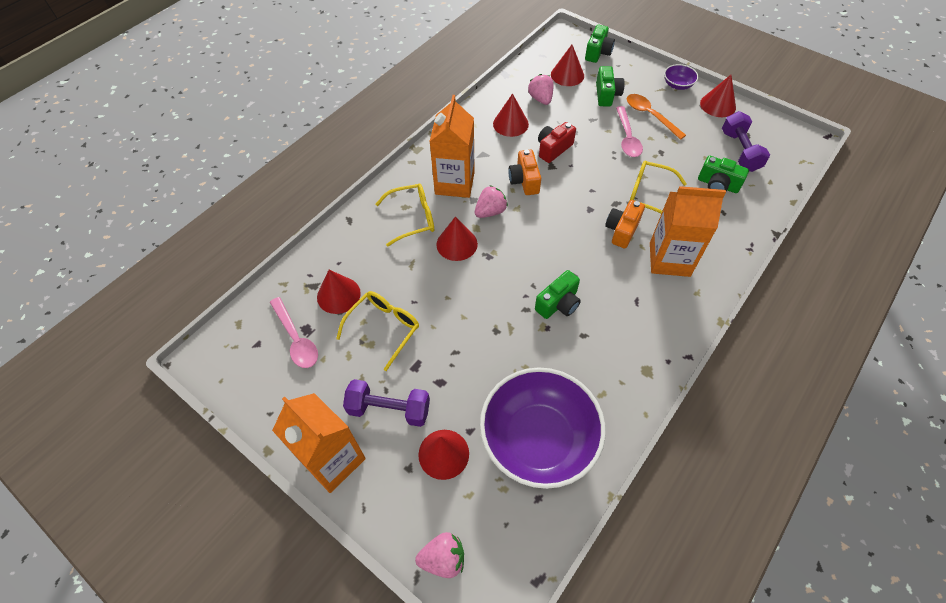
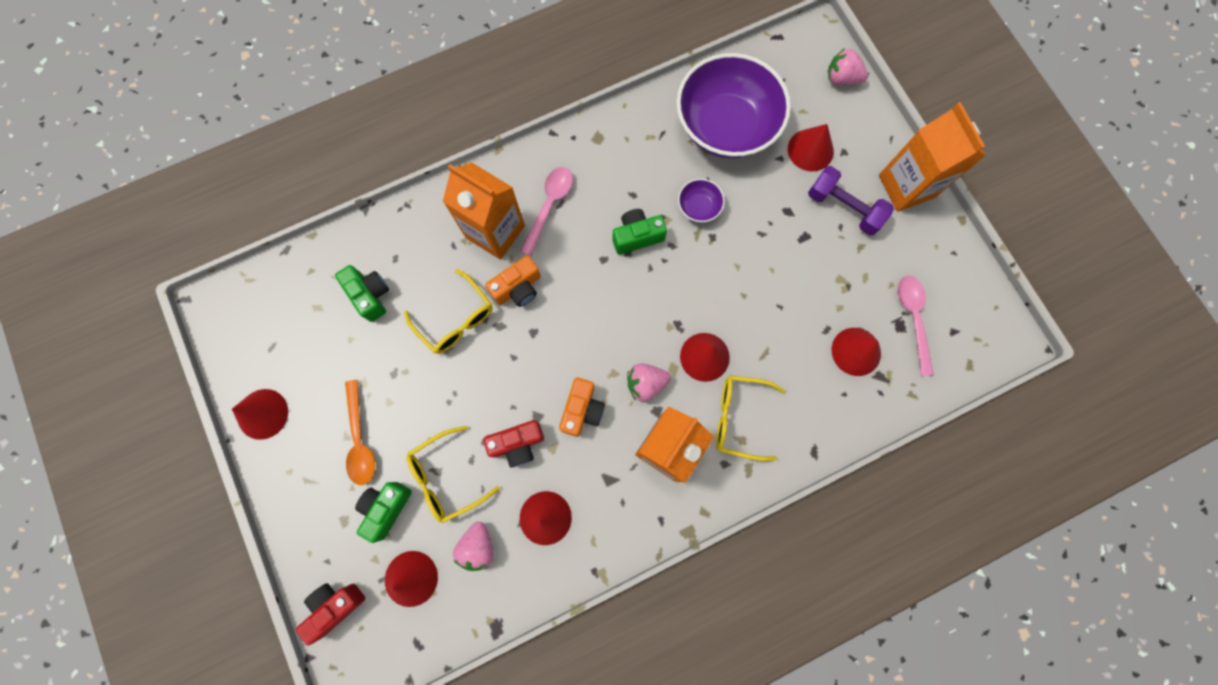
camera: 155 degrees left, 20 degrees up
yellow glasses [336,291,419,371] -> yellow glasses moved to [406,426,500,523]
green camera [585,24,615,63] -> red camera [296,583,365,645]
pink spoon [616,106,643,157] -> pink spoon moved to [520,167,573,256]
purple bowl [664,64,698,90] -> purple bowl moved to [678,179,725,222]
purple dumbbell [722,111,770,172] -> none

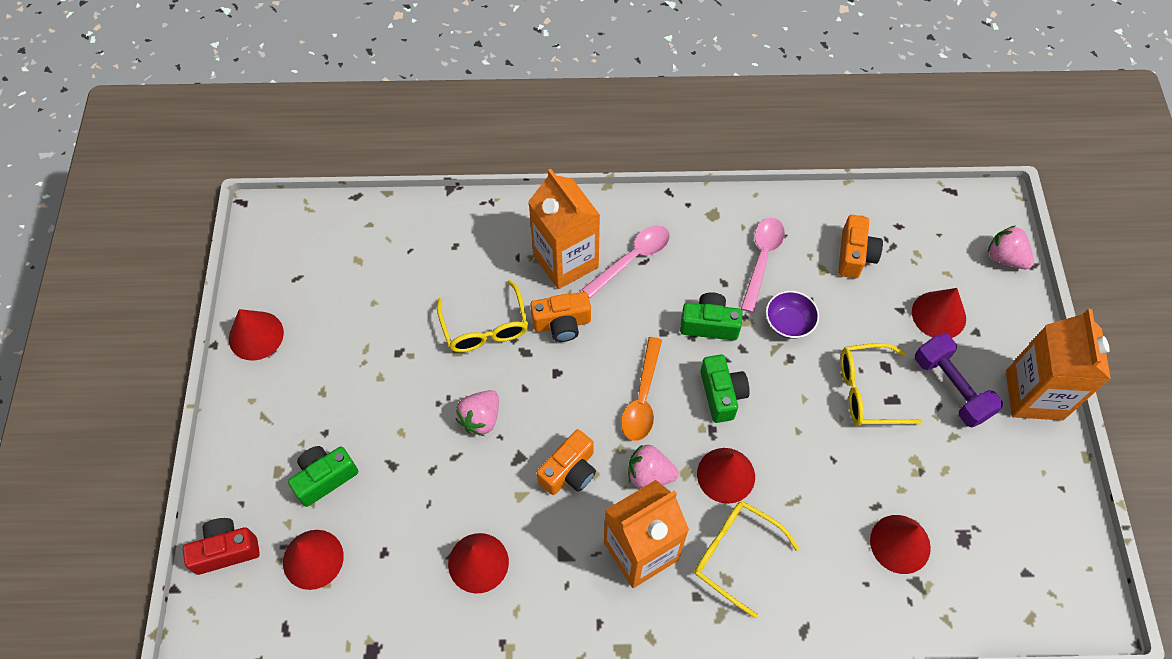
camera: 25 degrees right, 15 degrees down
green camera [335,265,389,322] -> green camera moved to [700,354,750,423]
orange spoon [345,380,375,485] -> orange spoon moved to [621,337,662,441]
yellow glasses [406,426,500,523] -> yellow glasses moved to [841,343,922,426]
pink strawberry [453,522,494,571] -> pink strawberry moved to [456,390,499,436]
red camera [483,420,544,468] -> none
purple bowl [677,53,791,158] -> orange camera [838,215,883,278]
pink spoon [897,276,934,376] -> pink spoon moved to [741,218,785,313]

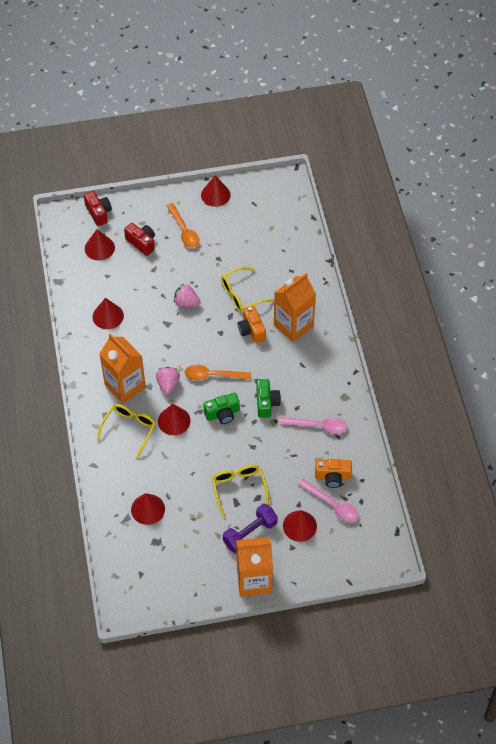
camera: 80 degrees right, 5 degrees down
green camera [288,446,358,507] -> red camera [124,223,155,256]
orange camera [537,429,596,495] -> none
pink spoon [581,225,670,298] -> pink spoon moved to [298,479,358,522]
purple bowl [766,291,819,339] -> none
pink strawberry [988,226,1034,269] -> none
none -> orange spoon [166,203,199,248]

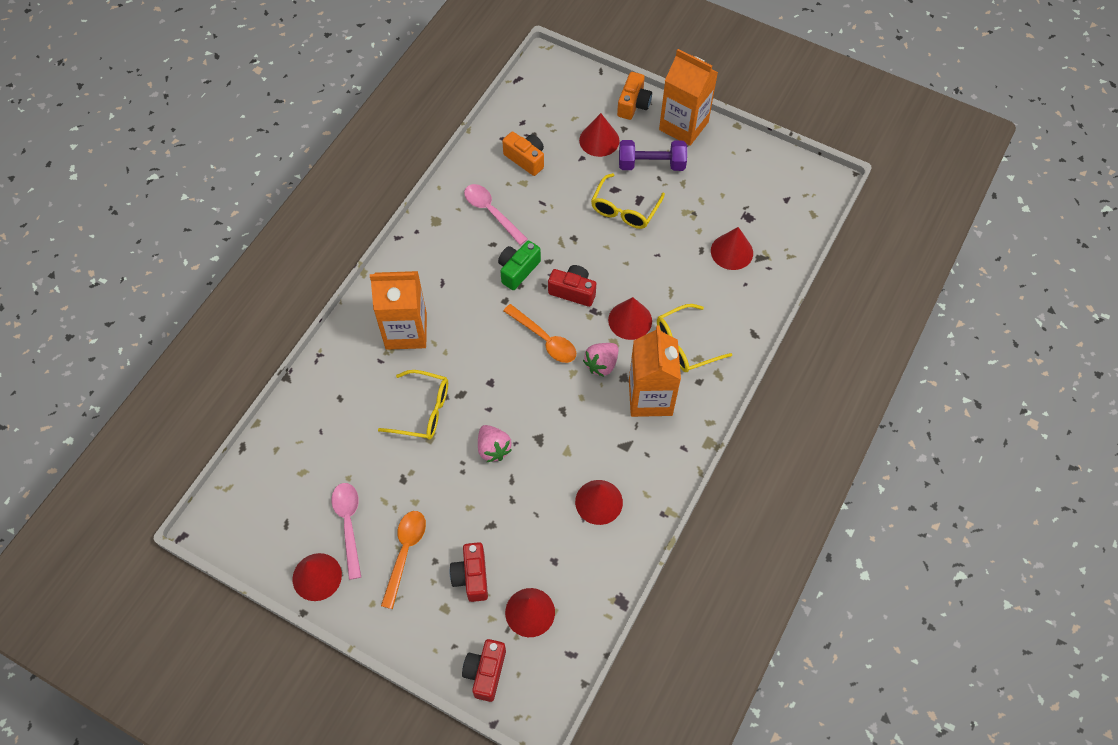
camera: 140 degrees left, 5 degrees up
green camera [203,393,240,424] -> red camera [548,265,596,307]
orange camera [238,306,266,343] -> orange camera moved to [617,72,652,120]
pink spoon [298,479,358,522] -> pink spoon moved to [332,483,361,580]

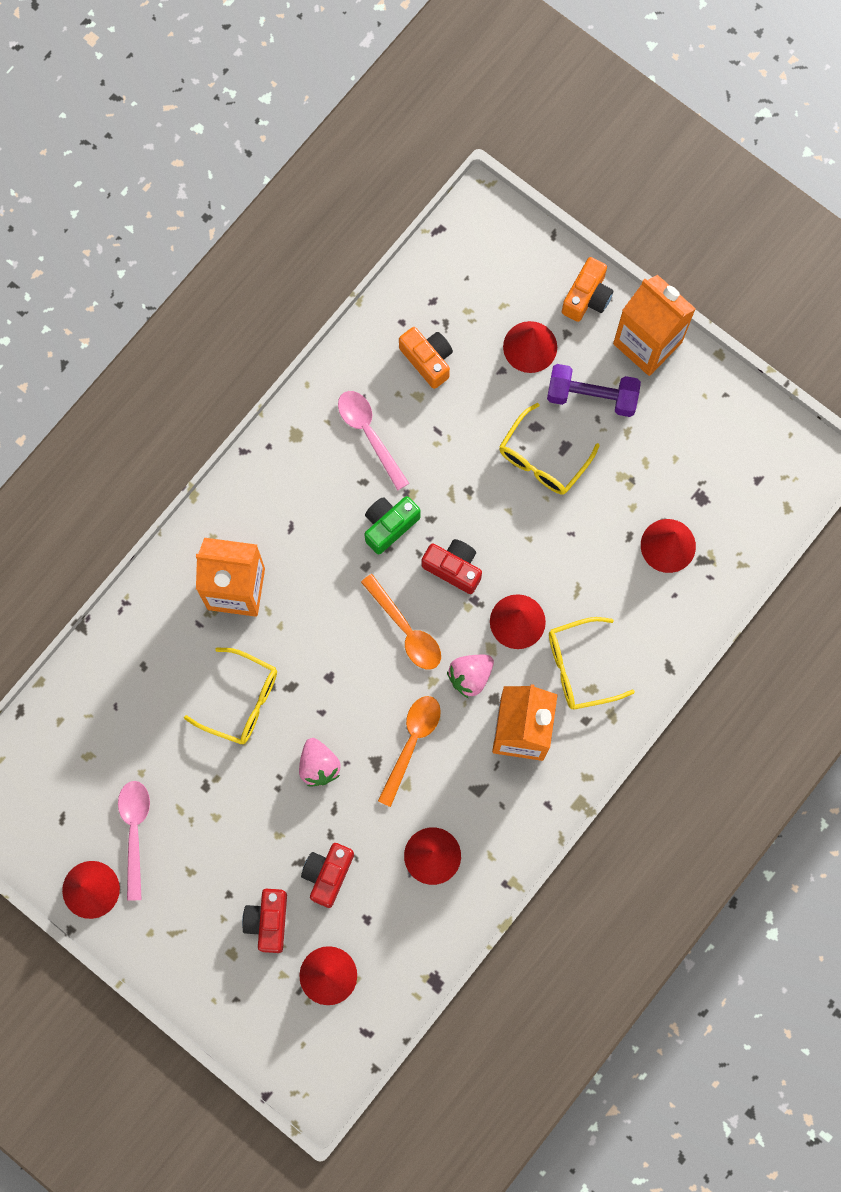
camera: 10 degrees right, 15 degrees up
orange spoon [381,511,426,609] -> orange spoon moved to [378,696,441,807]
red camera [462,639,506,702] -> red camera moved to [301,843,354,908]

